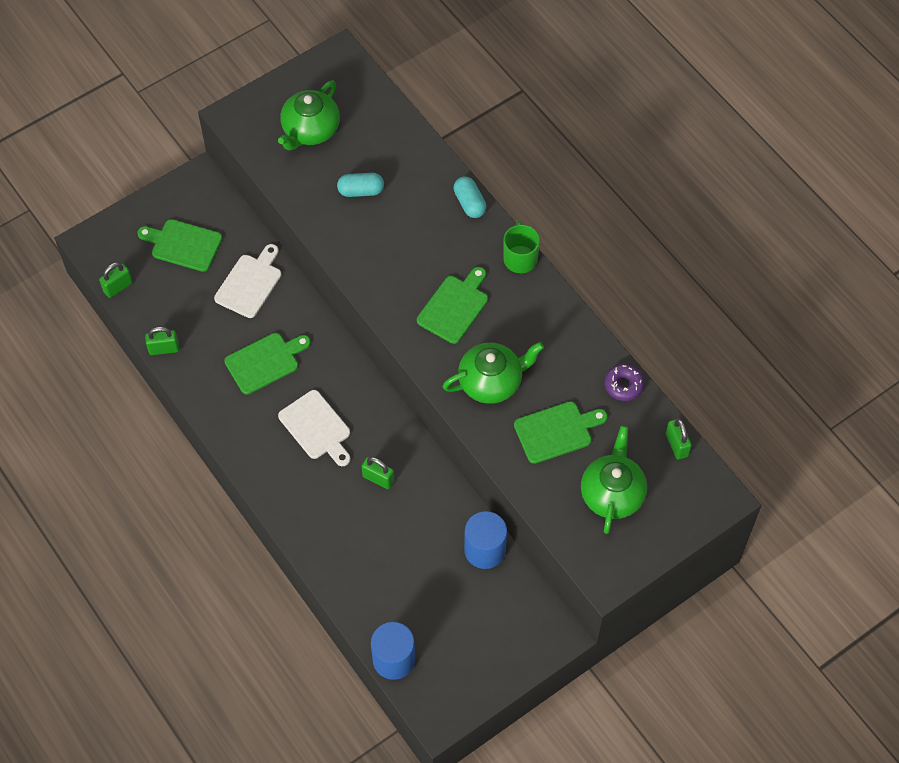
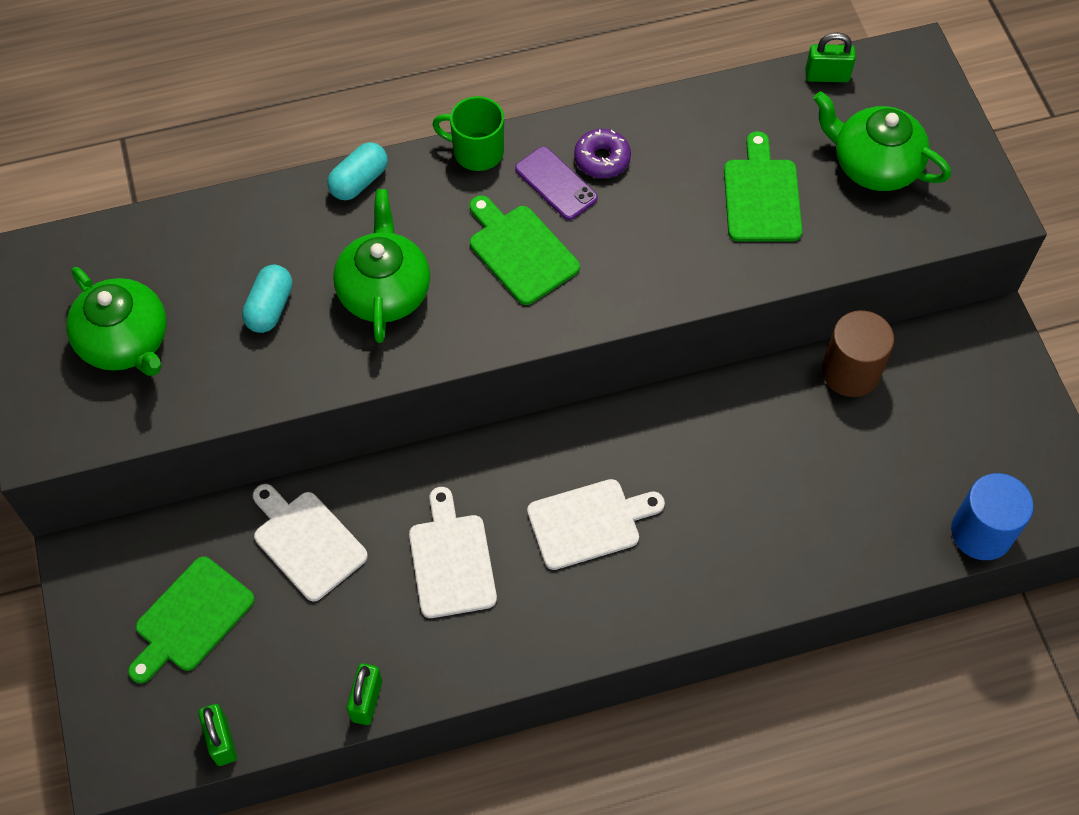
camera: 70 degrees left, 0 degrees up
green cutting board [224,333,311,394] -> white cutting board [409,487,497,618]
green padlock [362,457,394,489] -> none
green teapot [442,342,544,404] -> green teapot moved to [333,189,430,343]
turquoise capsule [454,176,486,218] -> turquoise capsule turned 45 degrees counterclockwise [327,142,388,200]
blue cylinder [464,511,507,569] -> brown cylinder [822,310,894,397]
purple donut [604,364,644,401] -> purple donut moved to [574,129,631,178]
none -> purple phone [515,147,598,220]

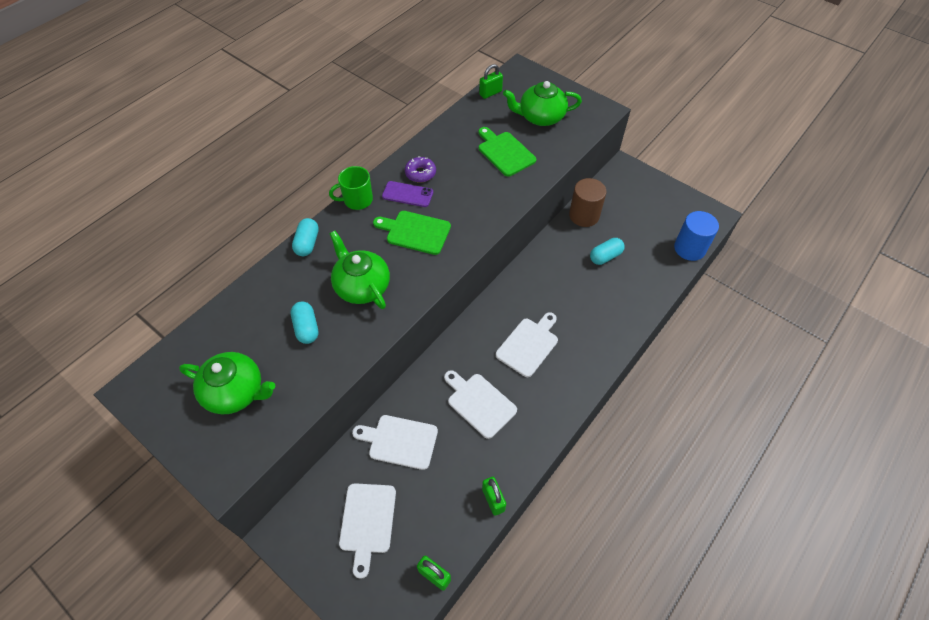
camera: 35 degrees left, 5 degrees down
green cutting board [128,556,255,683] -> white cutting board [339,483,396,579]
none -> turquoise capsule [590,238,625,265]

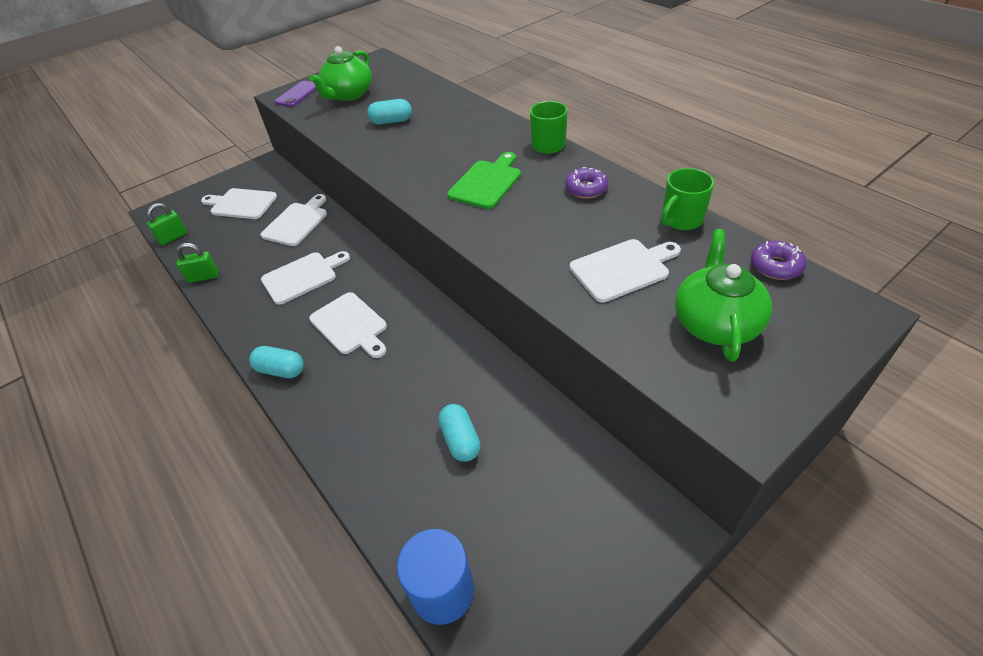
camera: 105 degrees right, 10 degrees down
turquoise capsule [292,218,319,256] -> turquoise capsule moved to [249,346,304,378]
green teapot [330,231,390,309] -> none
purple phone [382,181,433,207] -> purple phone moved to [274,81,317,107]
green padlock [479,64,503,99] -> purple donut [751,241,807,280]
green cutting board [479,127,536,177] -> white cutting board [570,239,681,302]
brown cylinder [569,178,606,227] -> none
none -> green mug [661,168,714,230]

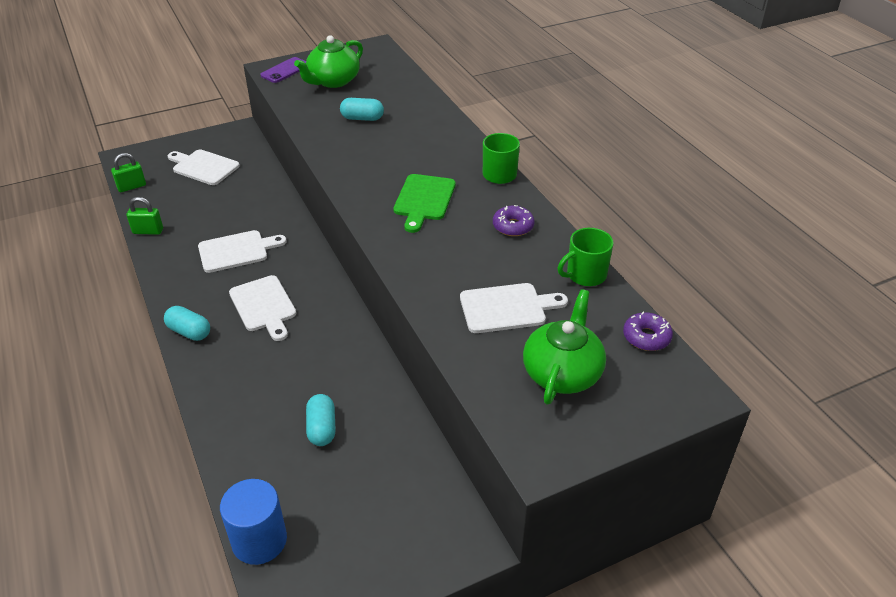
camera: 10 degrees right, 5 degrees down
white cutting board [261,194,327,246] -> none
green cutting board [447,152,521,209] -> green cutting board turned 150 degrees clockwise [393,174,456,233]

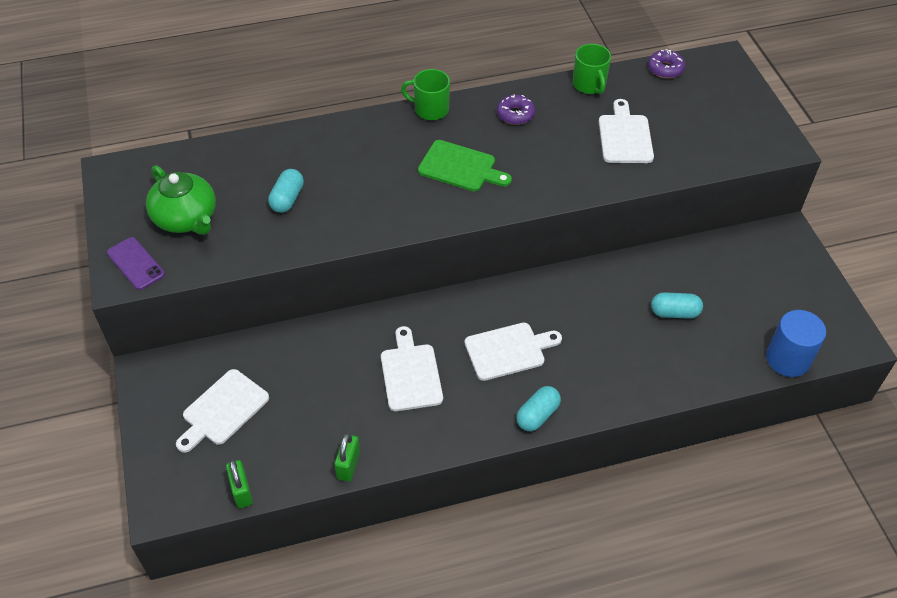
camera: 80 degrees left, 10 degrees up
green teapot [523,289,606,405] -> none

